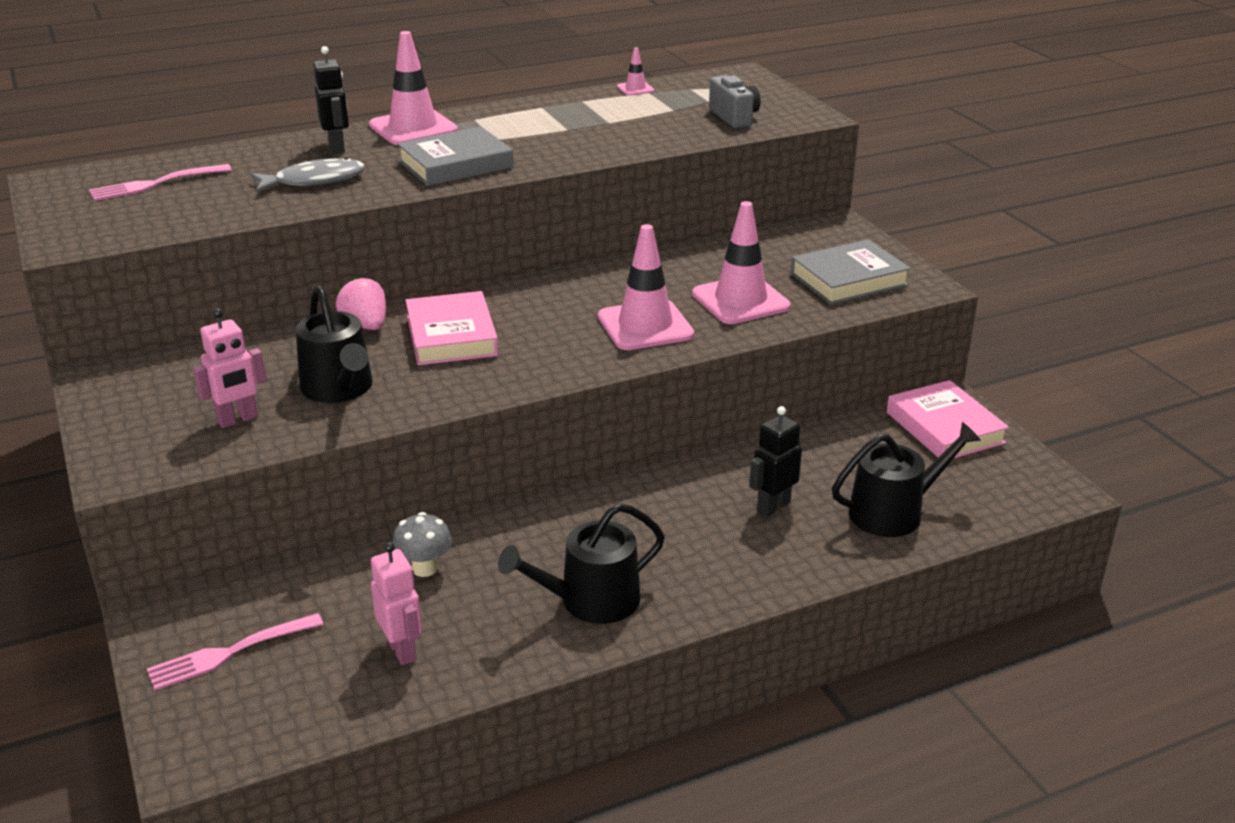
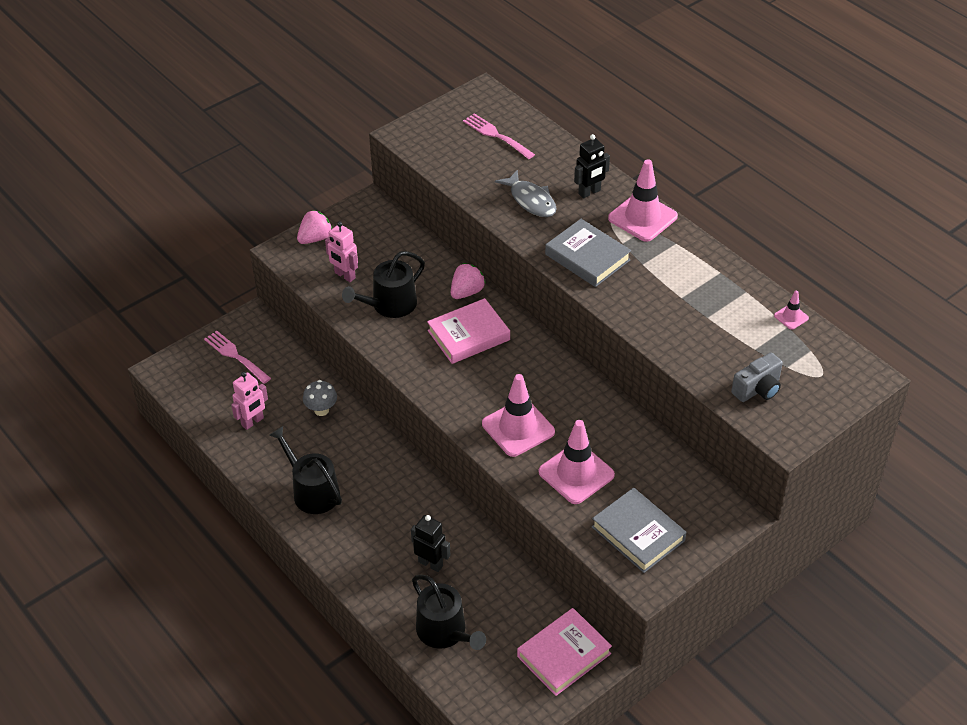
camera: 75 degrees right, 15 degrees up
none -> pink strawberry [297,210,332,244]

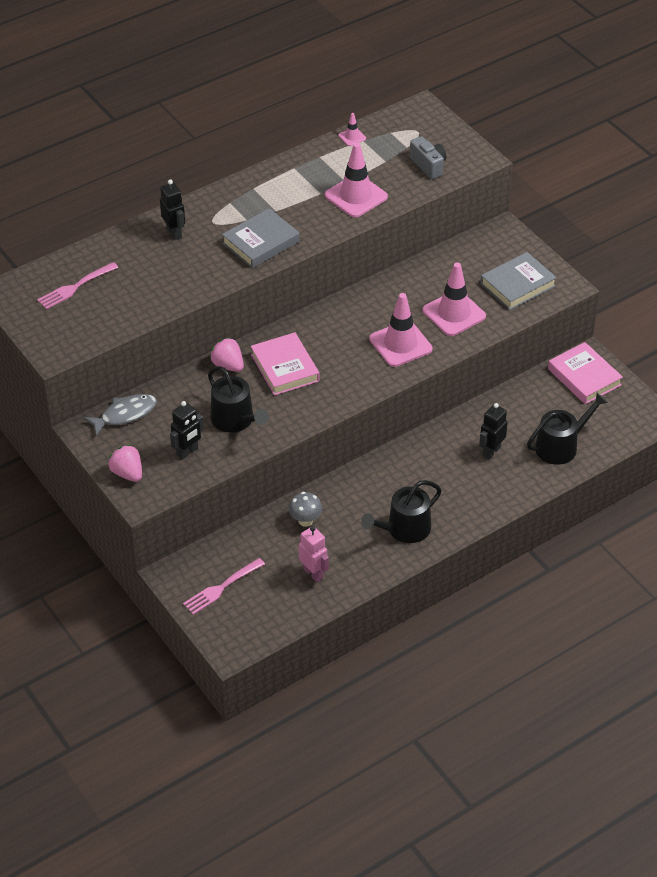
camera: 85 degrees left, 0 degrees up
pink robot [325,221,358,282] -> black robot [170,401,204,460]
grey fish [495,170,557,217] -> grey fish moved to [83,394,157,436]
pink traffic cone [608,159,678,242] -> pink traffic cone moved to [325,143,388,218]

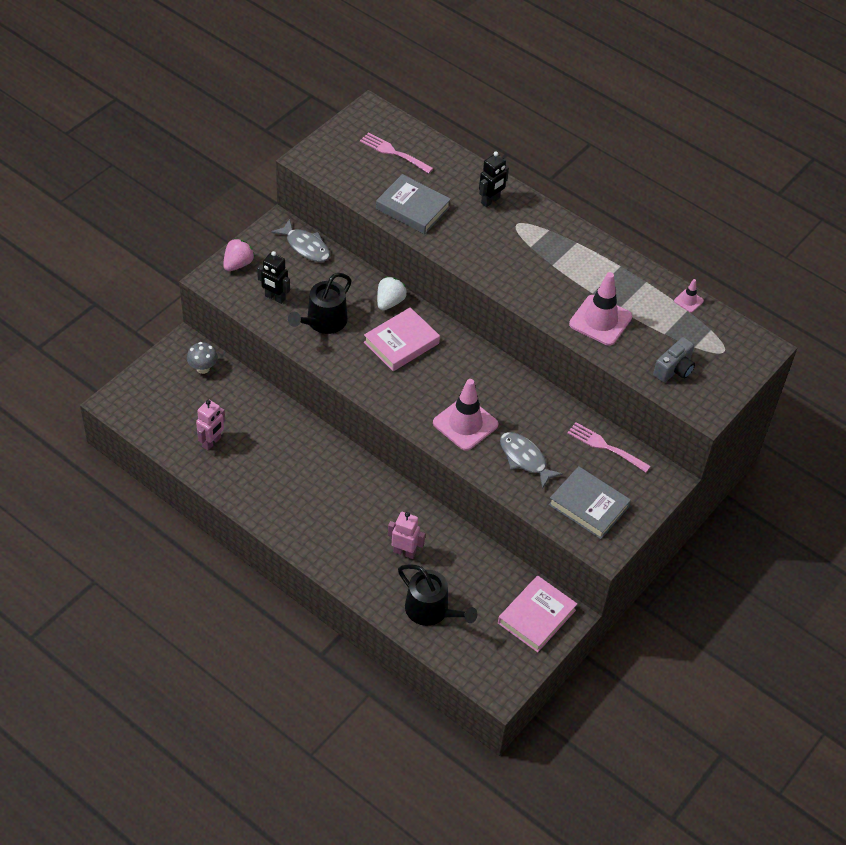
camera: 70 degrees right, 5 degrees up
pink fork [183,558,265,615] -> pink fork moved to [567,422,651,472]
pink strawberry [210,337,244,372] -> white strawberry [377,276,407,310]
grey book [222,208,300,268] -> grey book moved to [376,174,451,234]
grey mushroom [289,492,322,527] -> grey mushroom moved to [187,342,218,374]
black watering can [361,480,442,543] -> none
pink traffic cone [422,262,486,336] -> grey fish [500,432,563,489]
black robot [479,403,508,459] -> pink robot [388,512,425,559]

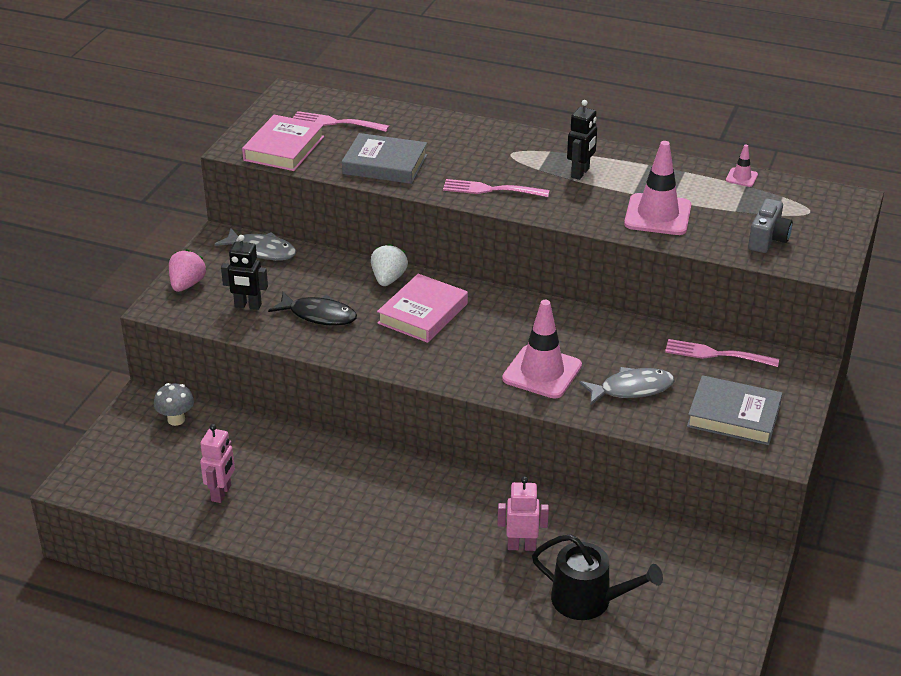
camera: 15 degrees left, 15 degrees down
black watering can [288,273,352,334] -> black fish [268,292,357,326]
black robot [479,152,509,207] -> black robot moved to [567,100,597,180]
pink book [498,576,577,653] -> pink book moved to [242,115,324,171]
grey fish [500,432,563,489] -> grey fish turned 135 degrees clockwise [579,367,674,405]
none -> pink fork [443,179,550,197]

